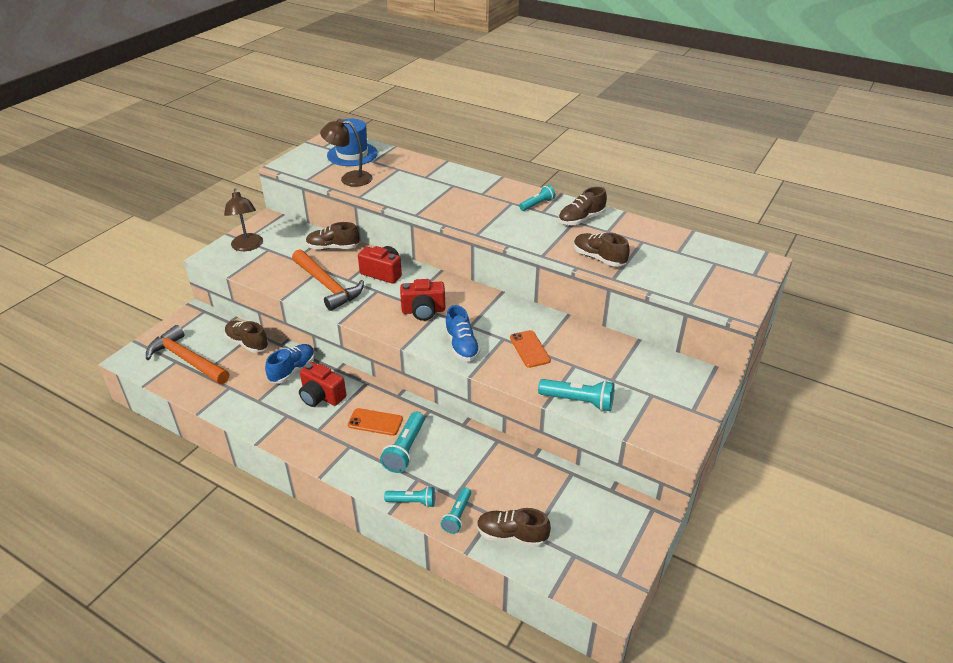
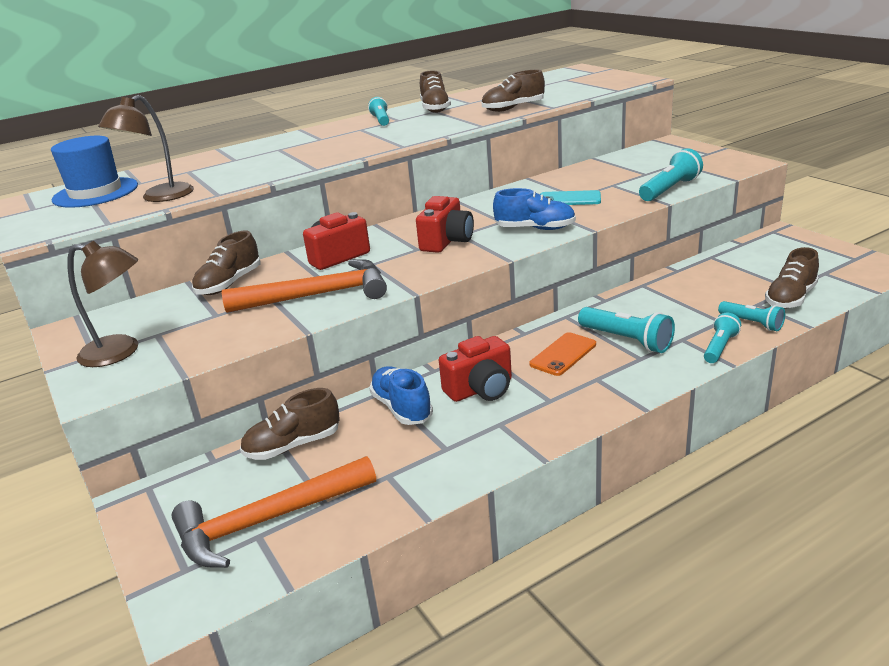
camera: 60 degrees left, 10 degrees down
orange phone [510,330,551,368] -> turquoise phone [540,190,601,205]

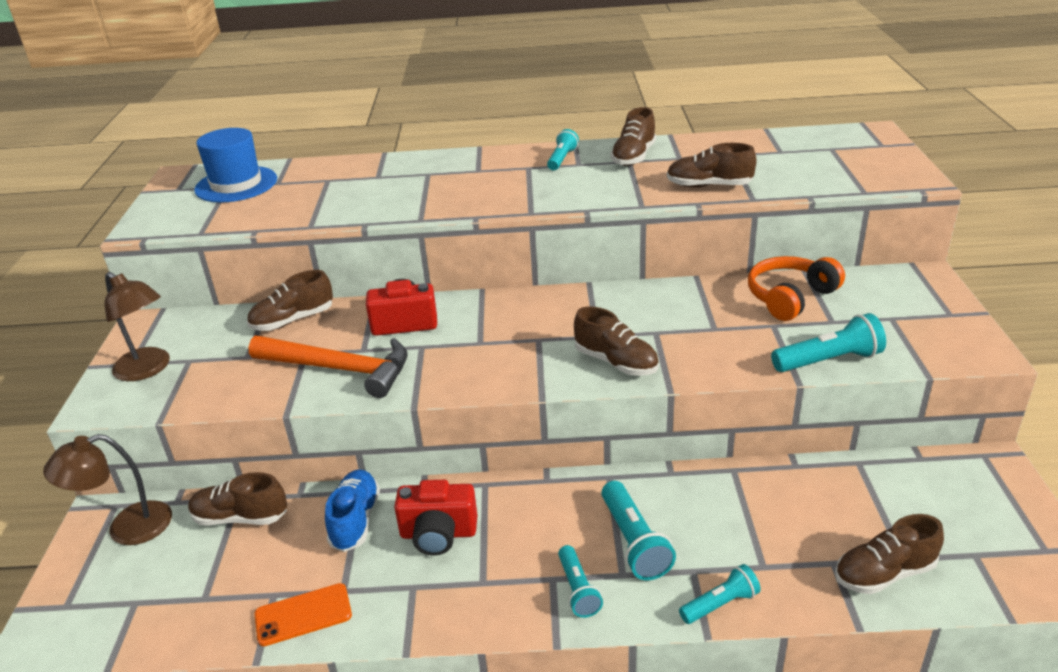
camera: 30 degrees right, 5 degrees up
brown lamp [98,95,194,202] -> brown lamp moved to [43,434,172,545]
orange hammer [171,456,376,568] -> none
red camera [416,196,474,253] -> none
blue shoe [493,188,576,230] -> brown shoe [574,307,659,376]
orange phone [530,332,596,376] -> orange phone moved to [254,583,352,646]
turquoise phone [540,190,601,205] -> none
turquoise flashlight [718,301,785,331] -> turquoise flashlight moved to [558,545,603,618]
none -> orange headphones [748,256,845,321]

